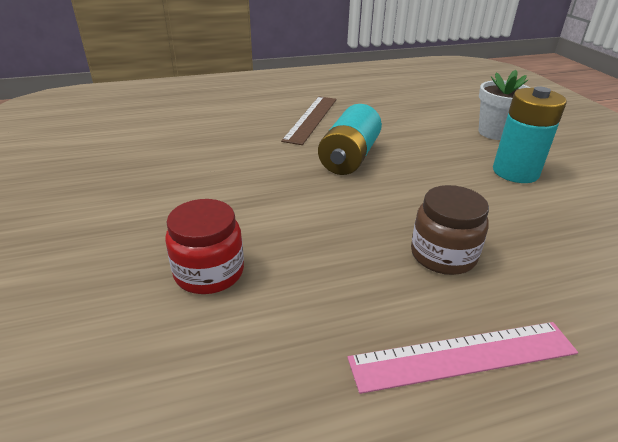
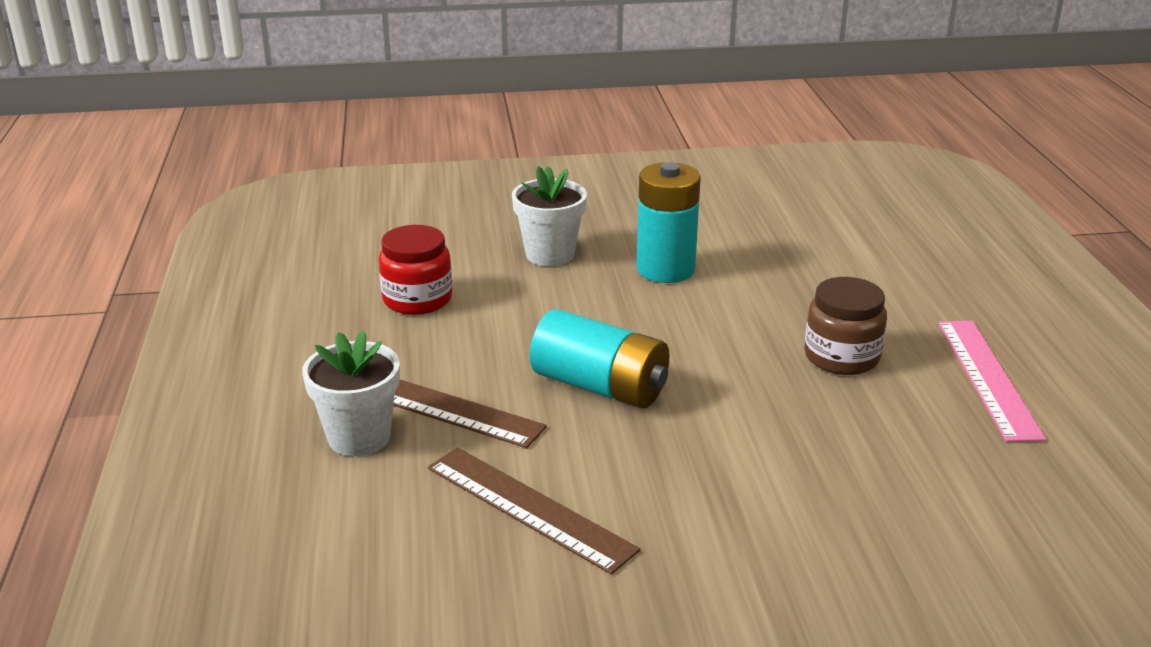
camera: 80 degrees left, 5 degrees down
red jar [165,199,244,294] -> red jar moved to [379,225,452,315]
none -> white flower pot [302,331,400,456]
none -> brown ruler [428,447,640,575]

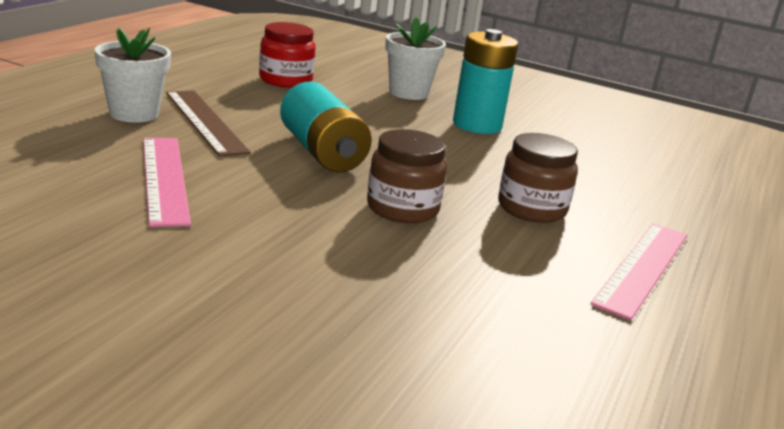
camera: 30 degrees right, 5 degrees down
brown ruler [428,447,640,575] -> pink ruler [143,138,191,227]
none -> brown jar [367,129,447,223]

